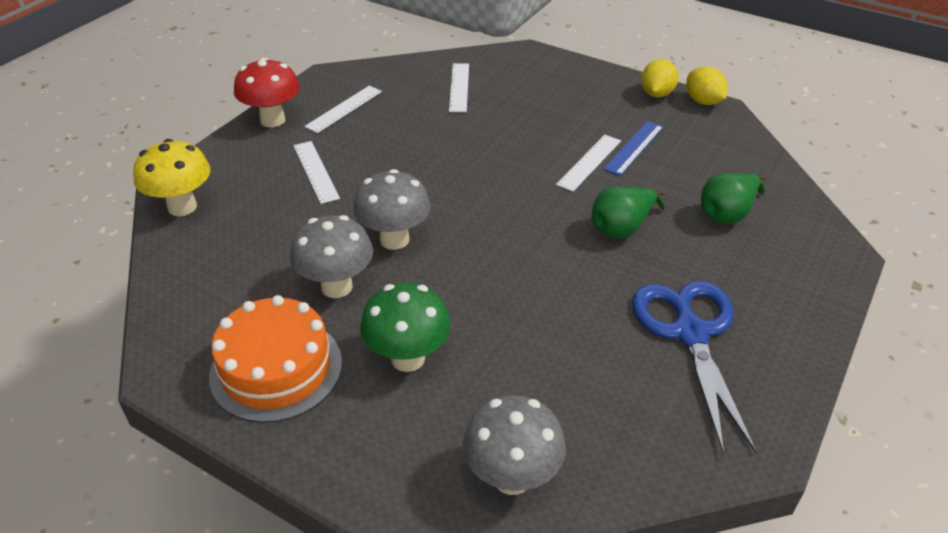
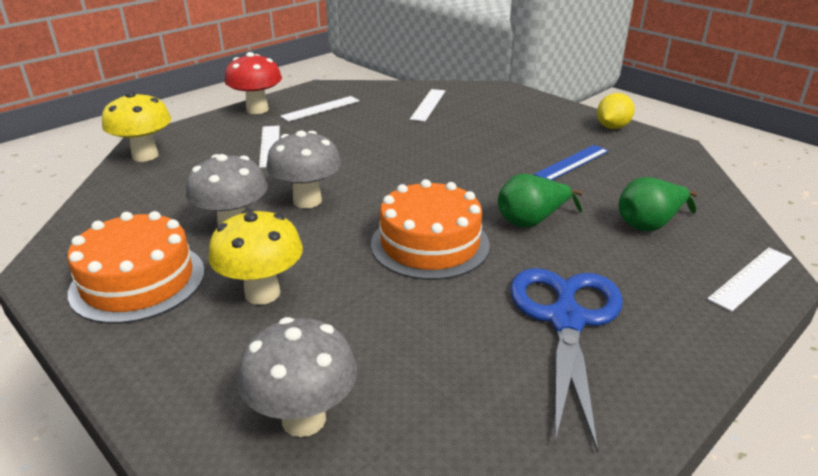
camera: 15 degrees right, 10 degrees down
green mushroom [360,282,451,372] -> yellow mushroom [209,209,303,305]
white ruler [556,135,621,192] -> white ruler moved to [707,248,792,312]
yellow lemon [686,66,728,105] -> none
none -> orange cake [371,179,490,280]

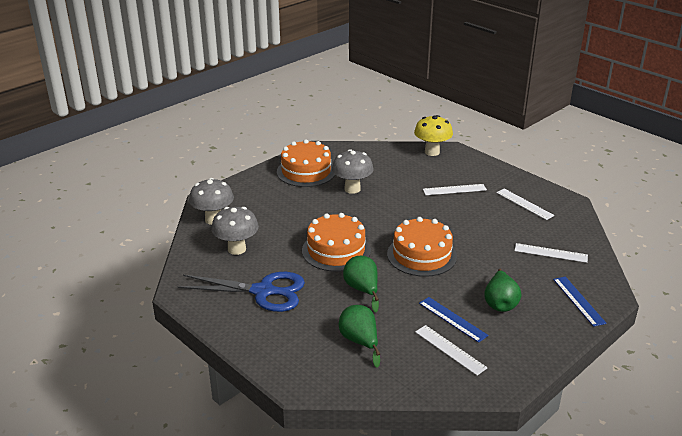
camera: 90 degrees right, 0 degrees up
yellow mushroom [209,209,303,305] -> none
red mushroom [224,52,282,114] -> none
grey mushroom [266,130,341,208] -> grey mushroom moved to [211,207,259,255]
yellow lemon [597,93,635,129] -> none
white ruler [707,248,792,312] -> white ruler moved to [415,325,487,376]
none -> orange cake [387,217,457,277]
none -> green pear [484,269,521,312]
none -> blue ruler [553,277,607,327]

